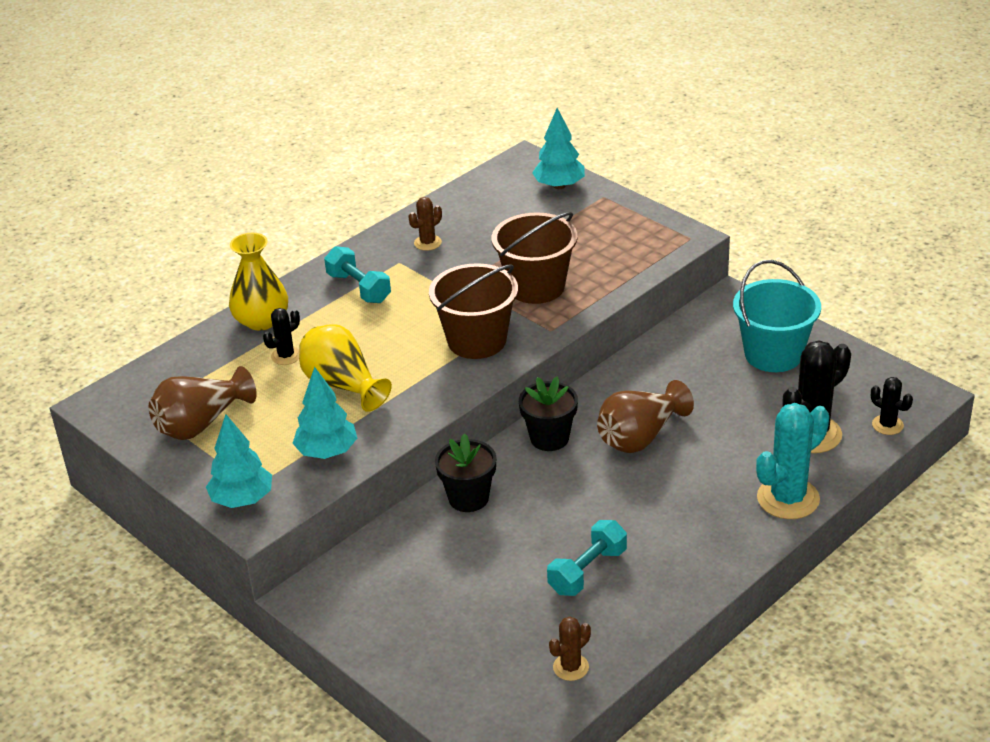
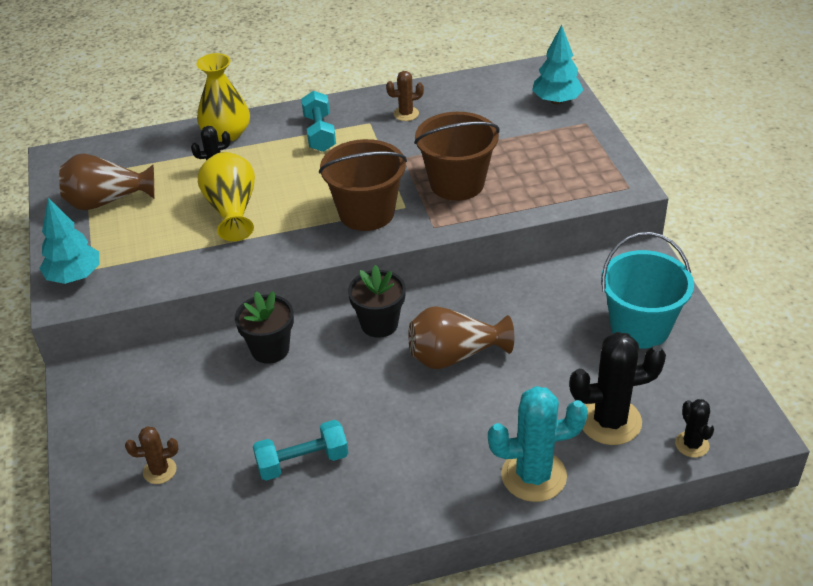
camera: 30 degrees right, 5 degrees up
turquoise tree [292,367,357,459] -> none
brown cactus [549,616,591,681] -> brown cactus moved to [125,426,178,484]

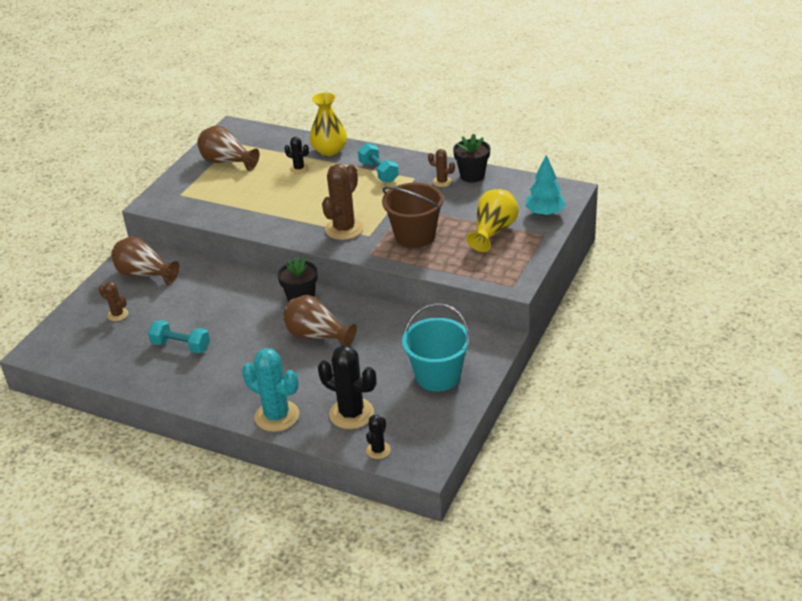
camera: 40 degrees right, 5 degrees down
turquoise tree [39,198,100,284] -> none
yellow vase [198,152,255,241] -> yellow vase moved to [466,189,519,252]
black flower pot [235,291,294,364] -> black flower pot moved to [453,134,490,183]
turquoise dumbbell [301,91,336,152] -> turquoise dumbbell turned 60 degrees counterclockwise [358,143,399,183]
brown bucket [319,139,407,231] -> brown cactus [322,164,364,240]
none -> brown vase [111,236,179,285]

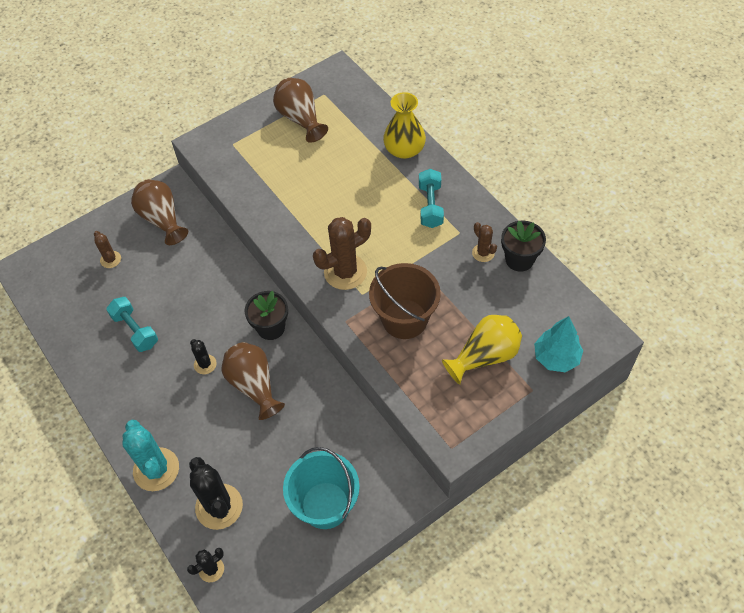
camera: 30 degrees right, 20 degrees up
black cactus [284,137,309,174] -> black cactus moved to [190,339,217,374]

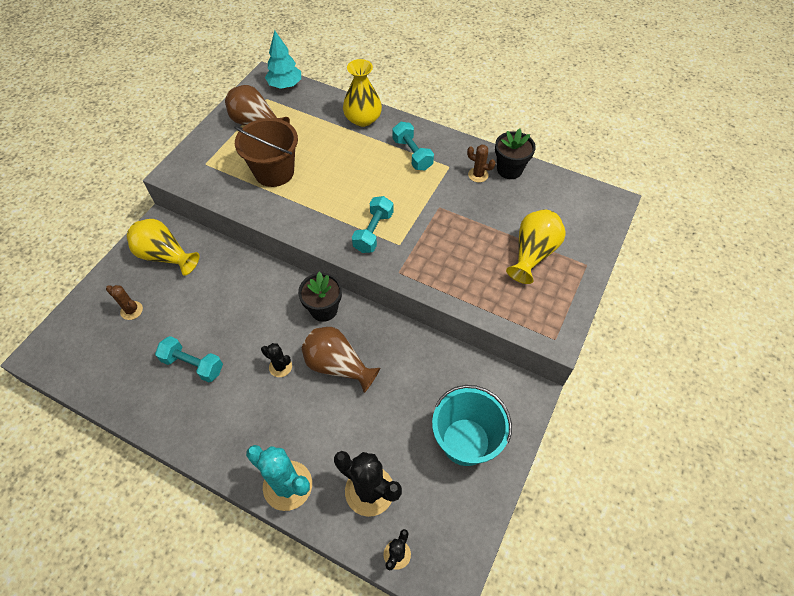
camera: 30 degrees left, 0 degrees up
brown vase [131,179,188,245] -> yellow vase [127,219,199,276]
brown cactus [313,217,371,290] -> turquoise dumbbell [352,196,393,253]
brown bucket [369,263,441,339] -> brown bucket moved to [234,118,298,187]
turquoise tree [534,316,584,372] -> turquoise tree moved to [265,30,301,89]

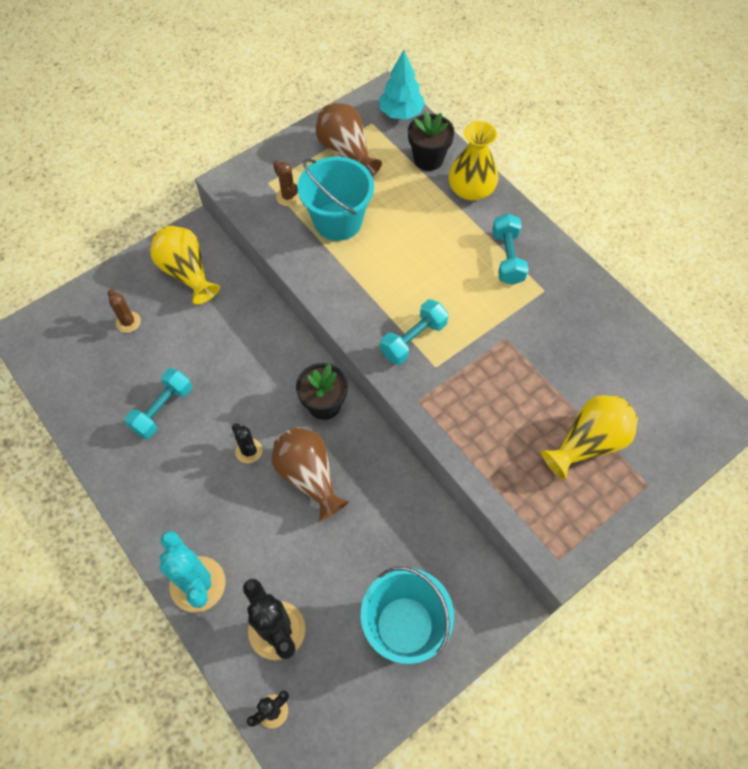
camera: 25 degrees right, 5 degrees up
turquoise dumbbell [155,336,223,382] -> turquoise dumbbell turned 75 degrees clockwise [125,368,192,439]
brown bucket [234,118,298,187] -> turquoise bucket [298,157,374,241]
brown cactus [467,144,496,183] -> brown cactus moved to [273,160,300,206]
black flower pot [495,129,536,179] -> black flower pot moved to [408,111,455,171]

